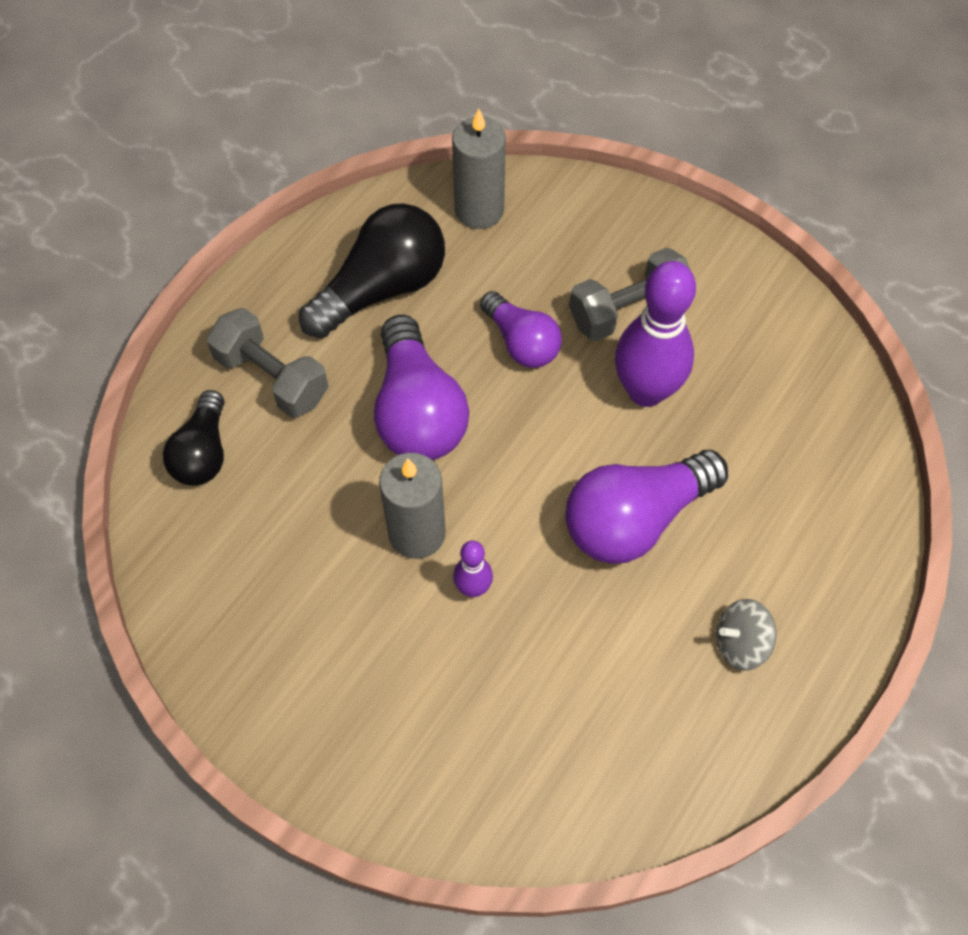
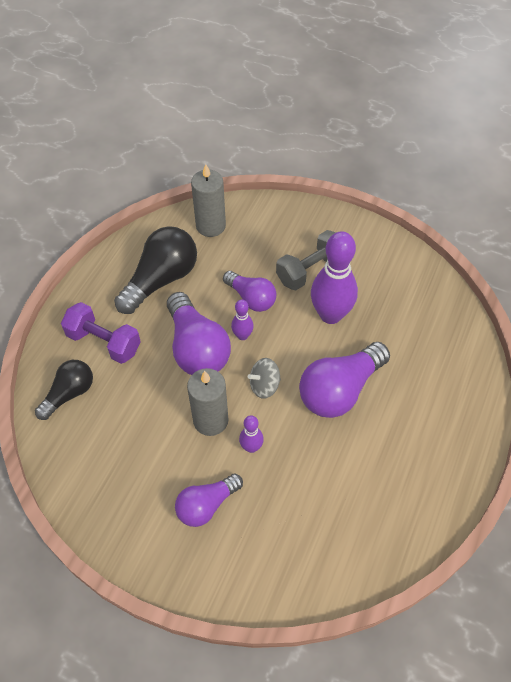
camera: 10 degrees left, 5 degrees down
black light bulb [163,390,224,485] -> black light bulb turned 135 degrees counterclockwise [35,360,93,420]
grey dumbbell [207,308,329,418] -> purple dumbbell [61,302,141,364]
grey spinning top [716,599,776,671] -> grey spinning top moved to [248,358,281,399]
none -> purple light bulb [175,474,243,527]
none -> purple bowling pin [231,299,254,340]

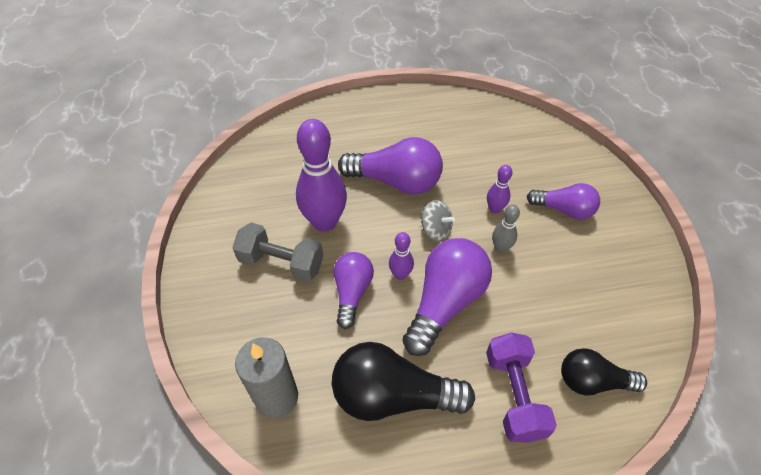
camera: 125 degrees left, 5 degrees down
grey candle [187,368,228,436] -> grey bowling pin [492,205,520,253]

